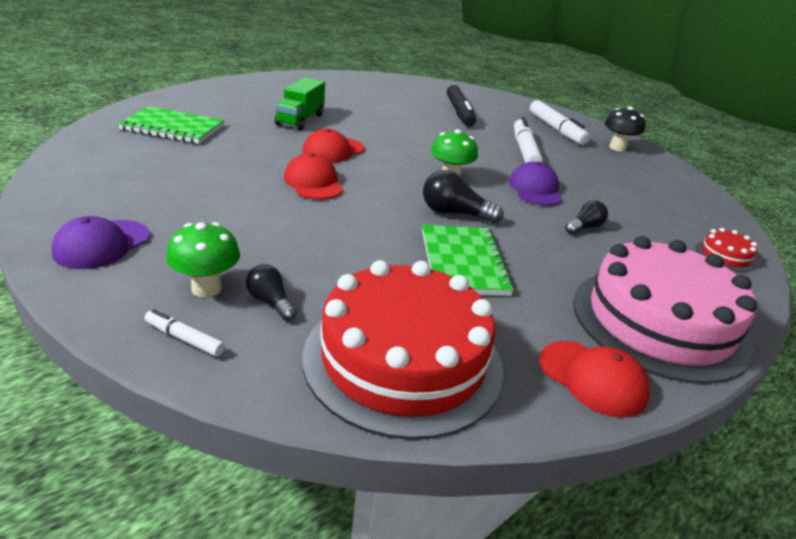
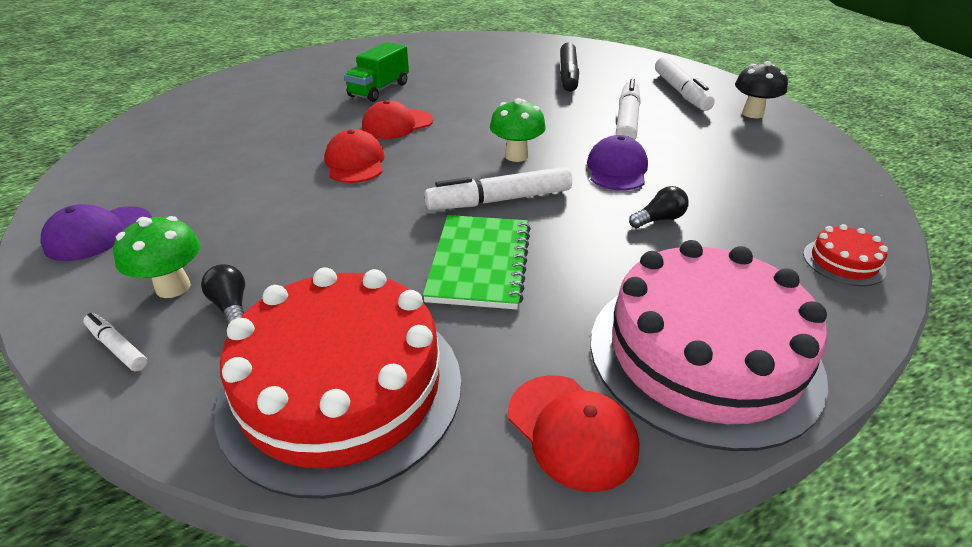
camera: 15 degrees right, 5 degrees up
green notebook [118,106,224,144] -> none
black light bulb [423,170,504,224] -> white marker [424,167,572,210]

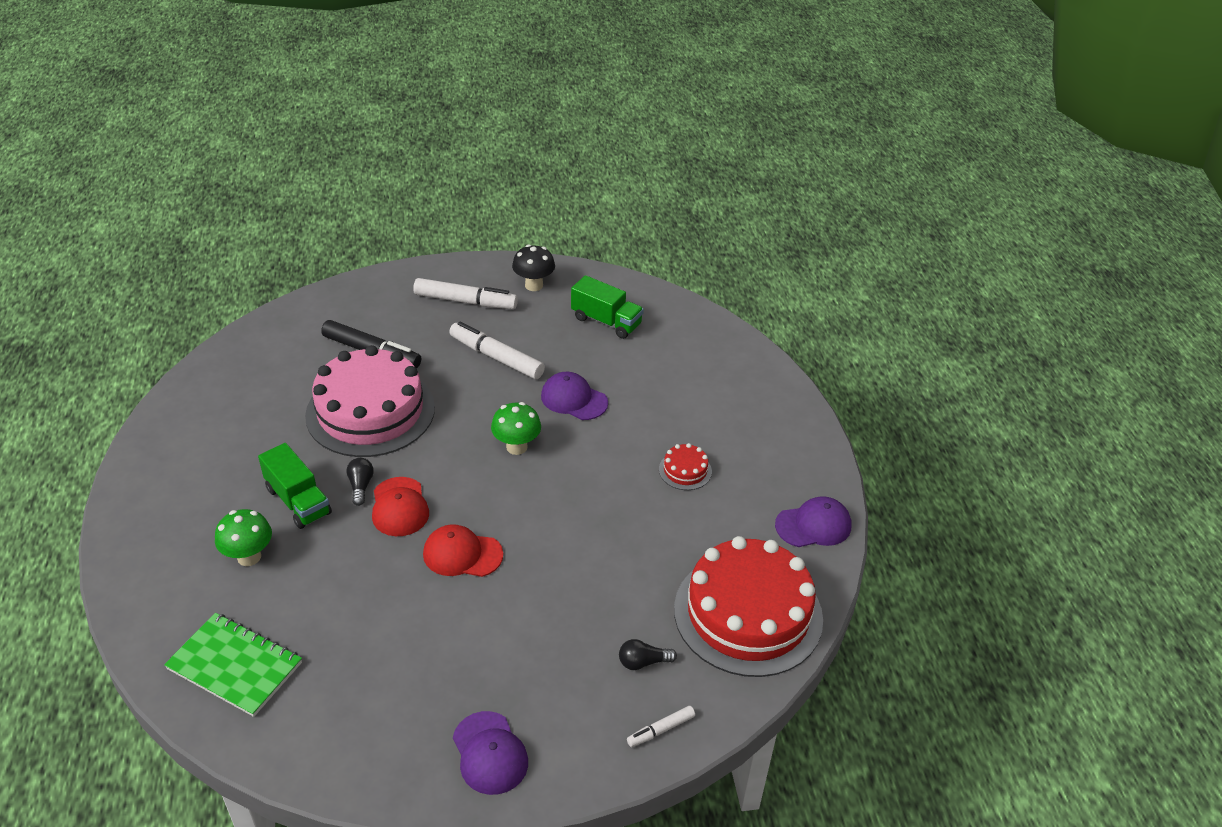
camera: 70 degrees left, 5 degrees up
green mushroom [113,216,200,298] -> green mushroom moved to [215,509,272,566]
green notebook [423,215,531,310] -> green notebook moved to [164,613,302,717]
white marker [424,167,572,210] -> none
red cap [508,375,639,492] -> purple cap [775,496,851,547]
pink cake [590,240,828,451] -> pink cake moved to [305,345,435,457]
black light bulb [629,186,689,228] -> black light bulb moved to [346,458,374,506]
red cake [803,224,888,286] -> red cake moved to [659,443,712,490]
none -> green truck [571,275,644,339]

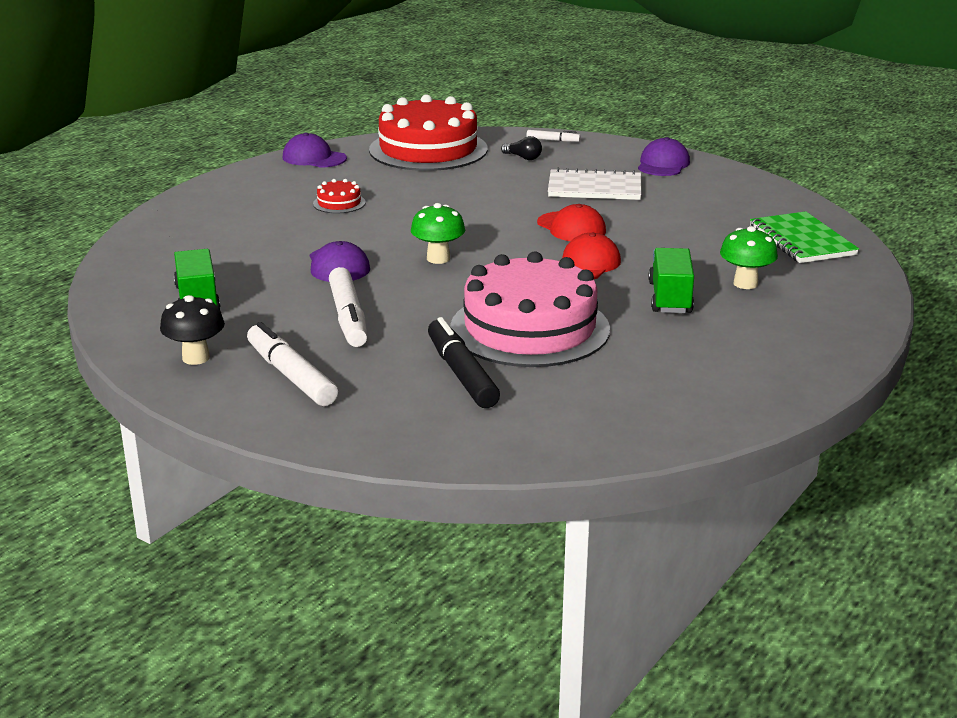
camera: 135 degrees left, 15 degrees down
black light bulb [346,458,374,506] -> none
none -> white notebook [548,168,642,200]

